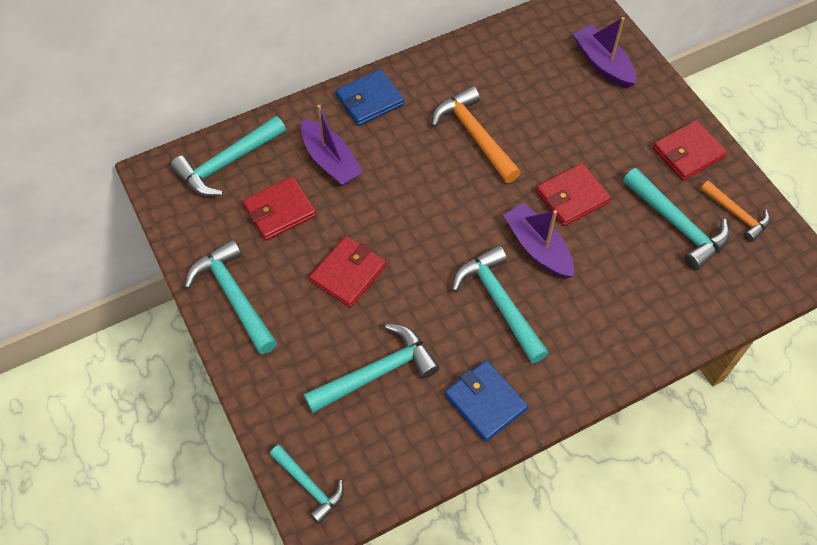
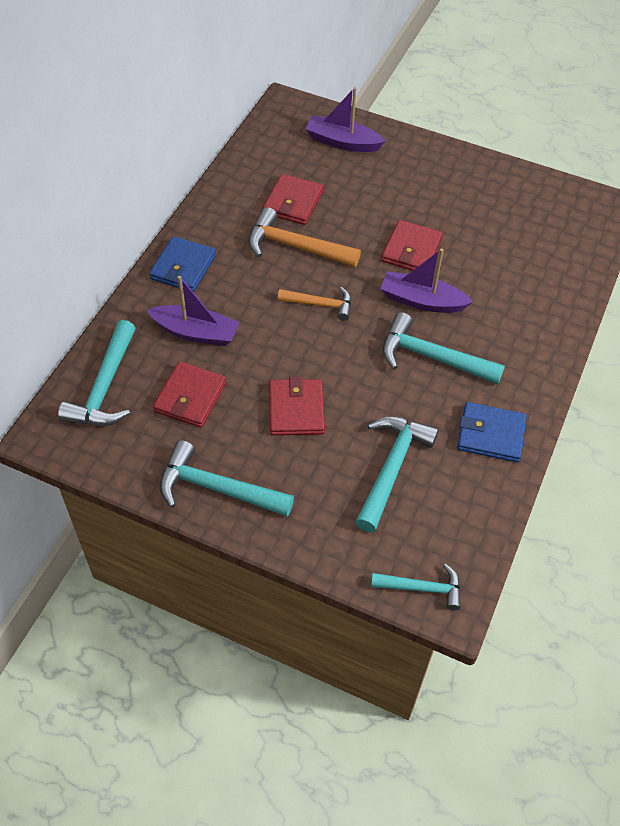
camera: 40 degrees left, 5 degrees down
turquoise hammer [623,168,730,271] -> none
red wallet [653,120,727,181] -> red wallet moved to [263,174,323,225]
orange hammer [700,180,770,242] -> orange hammer moved to [278,287,351,321]

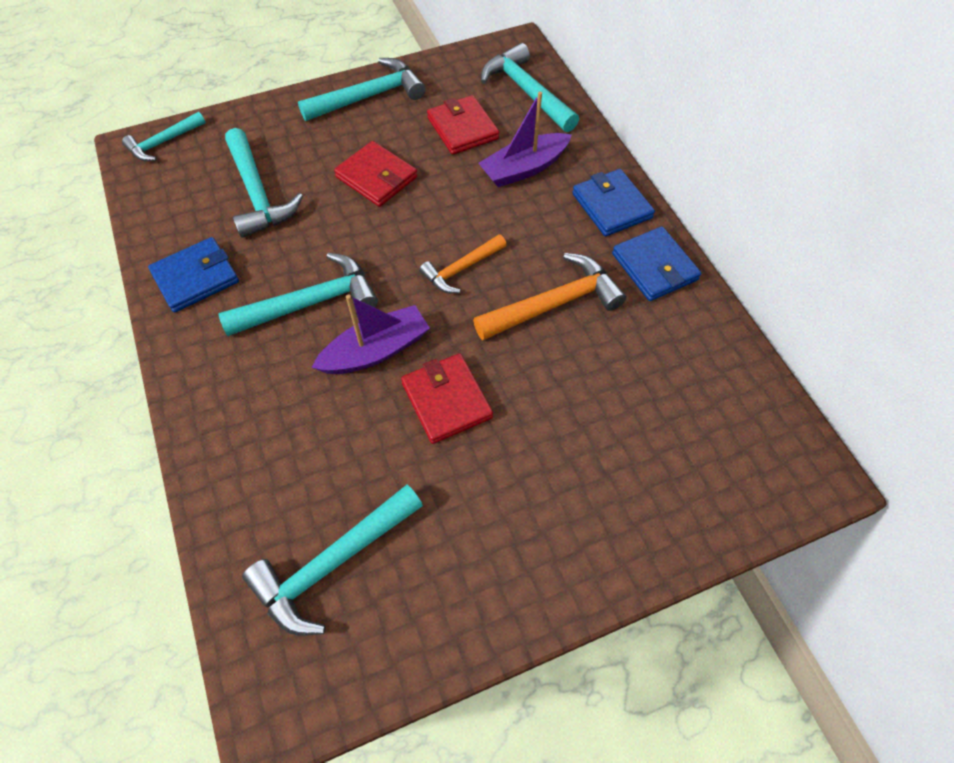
camera: 135 degrees right, 5 degrees up
red wallet [263,174,323,225] -> none
purple boat [305,87,386,152] -> none
none -> turquoise hammer [242,485,423,636]
none -> blue wallet [612,226,701,301]

